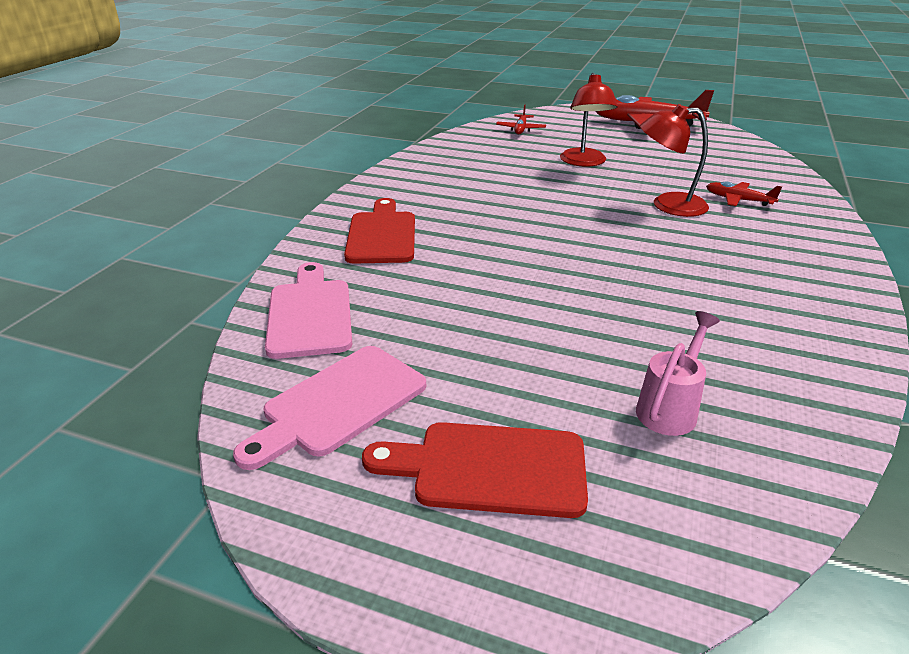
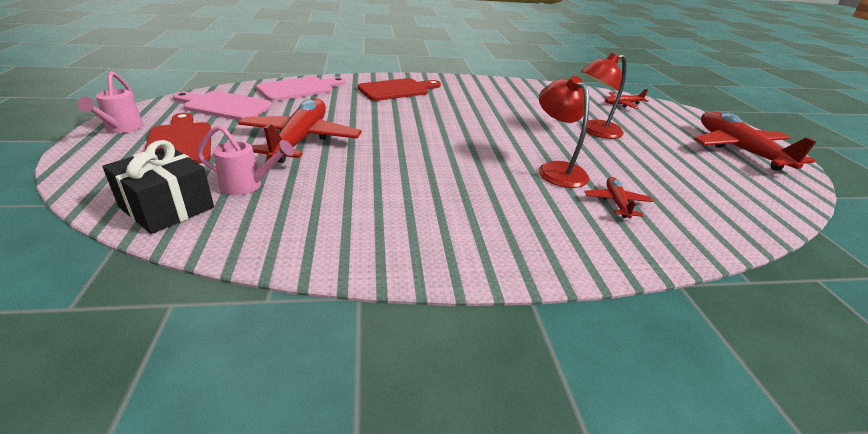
camera: 60 degrees right, 0 degrees up
none -> pink watering can [77,71,143,133]
none -> black gift [102,140,214,234]
none -> red plane [238,99,362,163]

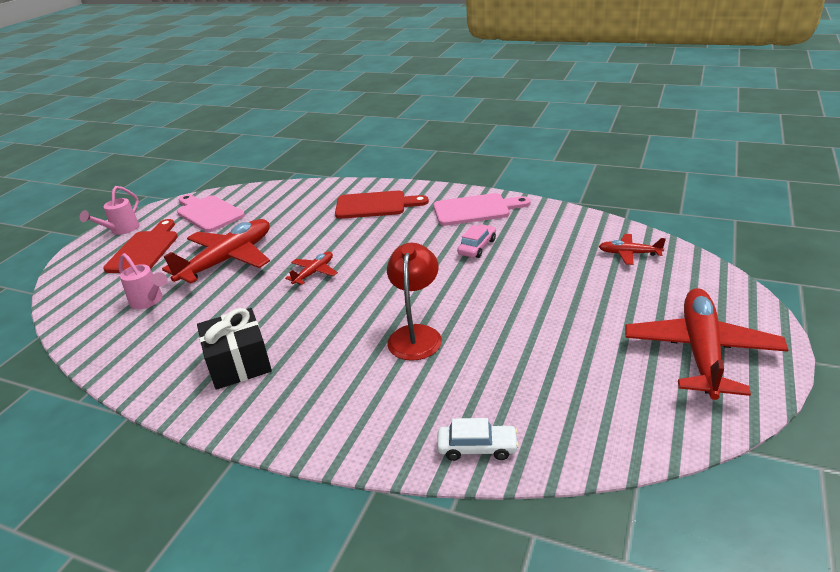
camera: 35 degrees right, 0 degrees up
black gift [102,140,214,234] -> black gift moved to [197,308,272,390]
pink cutting board [256,76,346,101] -> pink cutting board moved to [434,193,531,226]
red lamp [581,53,627,139] -> none
red plane [585,177,653,218] -> red plane moved to [285,251,338,285]
none -> white car [437,418,519,461]
none -> pink car [457,224,496,258]

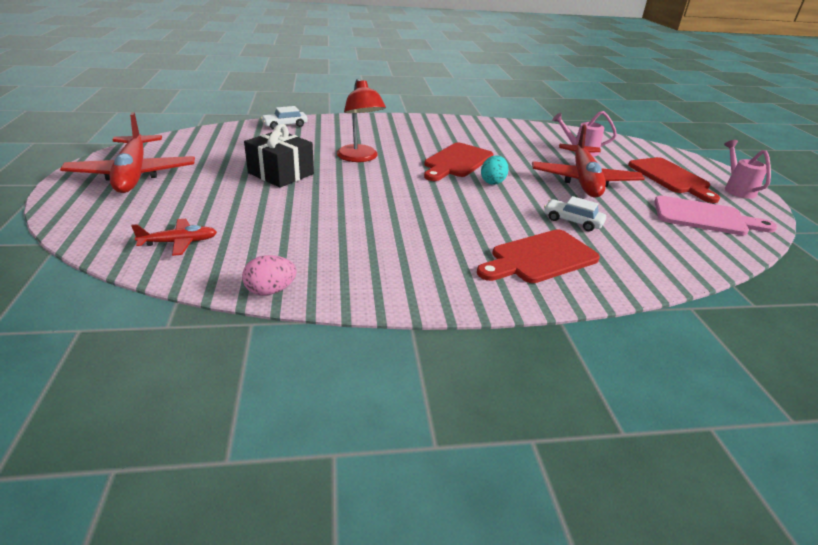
camera: 145 degrees right, 0 degrees up
black gift [197,308,272,390] -> black gift moved to [244,124,314,188]
red plane [285,251,338,285] -> turquoise egg [481,155,508,185]
pink cutting board [434,193,531,226] -> none
pink car [457,224,496,258] -> none
none -> pink egg [242,255,296,295]
none -> red cutting board [424,143,493,181]
none -> white car [544,196,606,231]

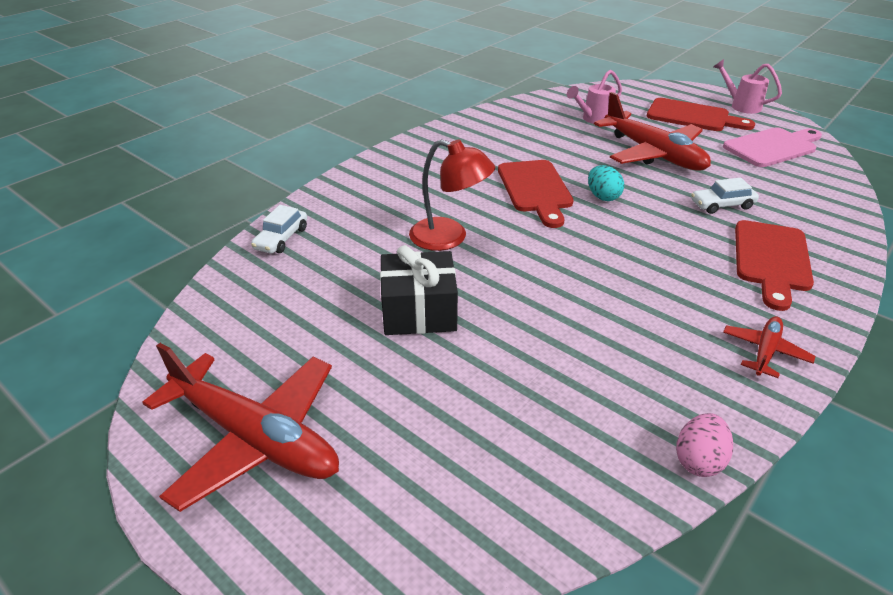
camera: 40 degrees left, 5 degrees up
red plane [131,219,217,256] -> red plane moved to [723,316,815,378]

